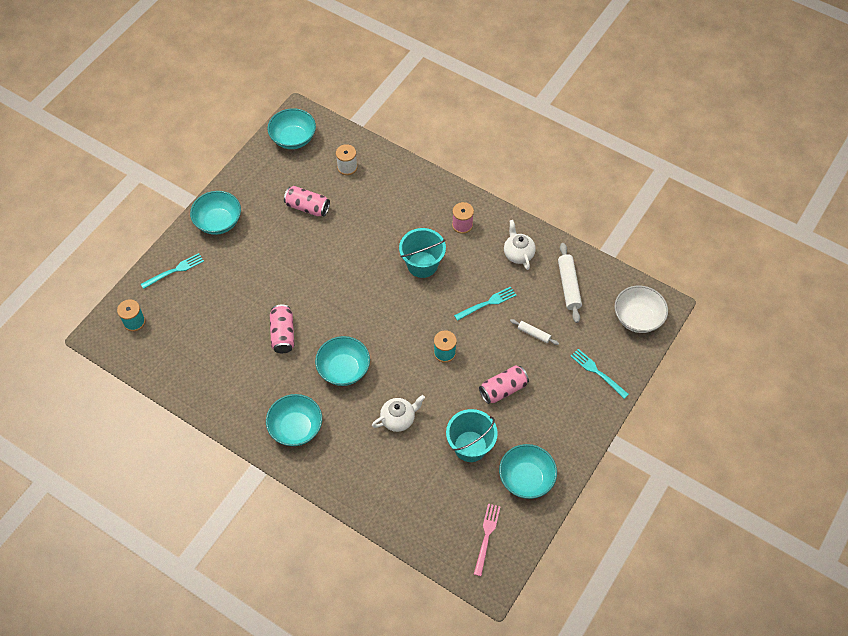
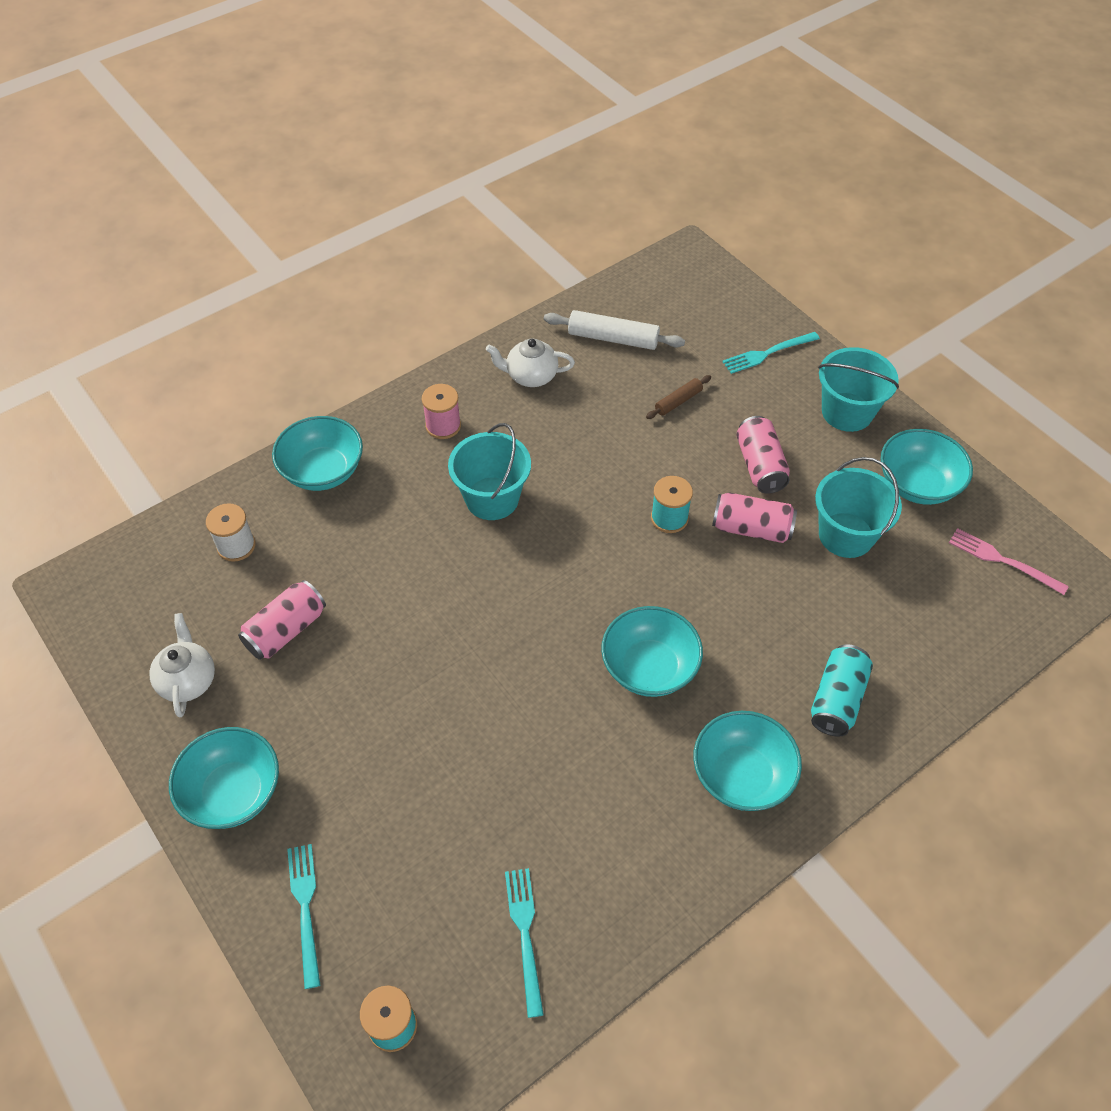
camera: 70 degrees left, 5 degrees down
turquoise bowl [267,108,316,149] -> turquoise bowl moved to [272,416,363,491]
pink can [270,305,294,353] -> pink can moved to [712,492,797,543]
white teapot [372,395,425,432] -> white teapot moved to [149,613,215,717]
turquoise fork [454,287,516,321] -> turquoise fork moved to [505,868,544,1018]
white rolling pin [510,319,559,345] -> brown rolling pin [646,375,711,419]
white bowl [614,286,668,333] -> none
none -> turquoise can [811,644,873,736]
none -> turquoise bucket [818,347,899,432]

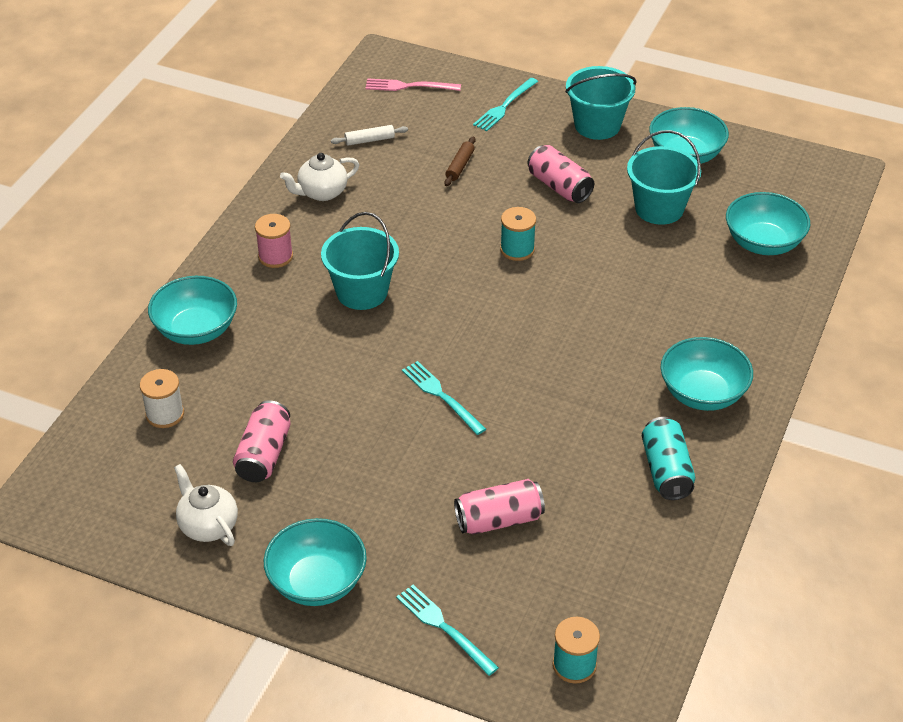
camera: 30 degrees left, 10 degrees down
turquoise fork [505,868,544,1018] -> turquoise fork moved to [402,361,486,435]
white rolling pin [544,310,685,350] -> white rolling pin [331,125,408,146], size x0.58
turquoise bowl [601,606,703,697] -> turquoise bowl moved to [726,192,810,255]
pink can [712,492,797,543] -> pink can moved to [454,479,545,534]
turquoise can [811,644,873,736] -> turquoise can moved to [642,417,695,500]
pink fork [949,528,1069,595] -> pink fork moved to [365,78,461,91]

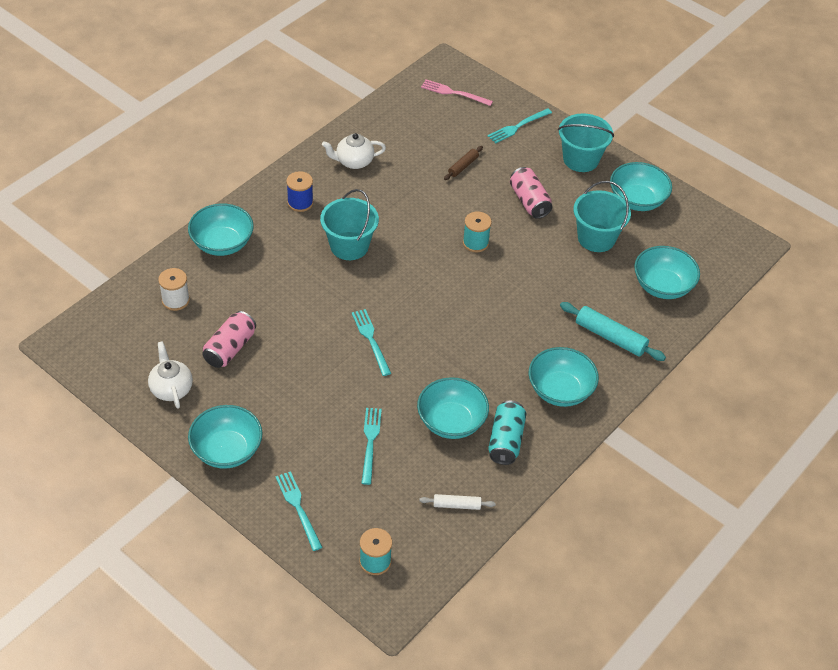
camera: 15 degrees right, 5 degrees up
pink spool [255,214,293,268] -> blue spool [286,171,314,212]
white rolling pin [331,125,408,146] -> white rolling pin moved to [419,494,495,510]
pink can [454,479,545,534] -> turquoise fork [361,408,382,485]
none -> turquoise bowl [417,377,489,439]
none -> turquoise rolling pin [560,302,666,361]

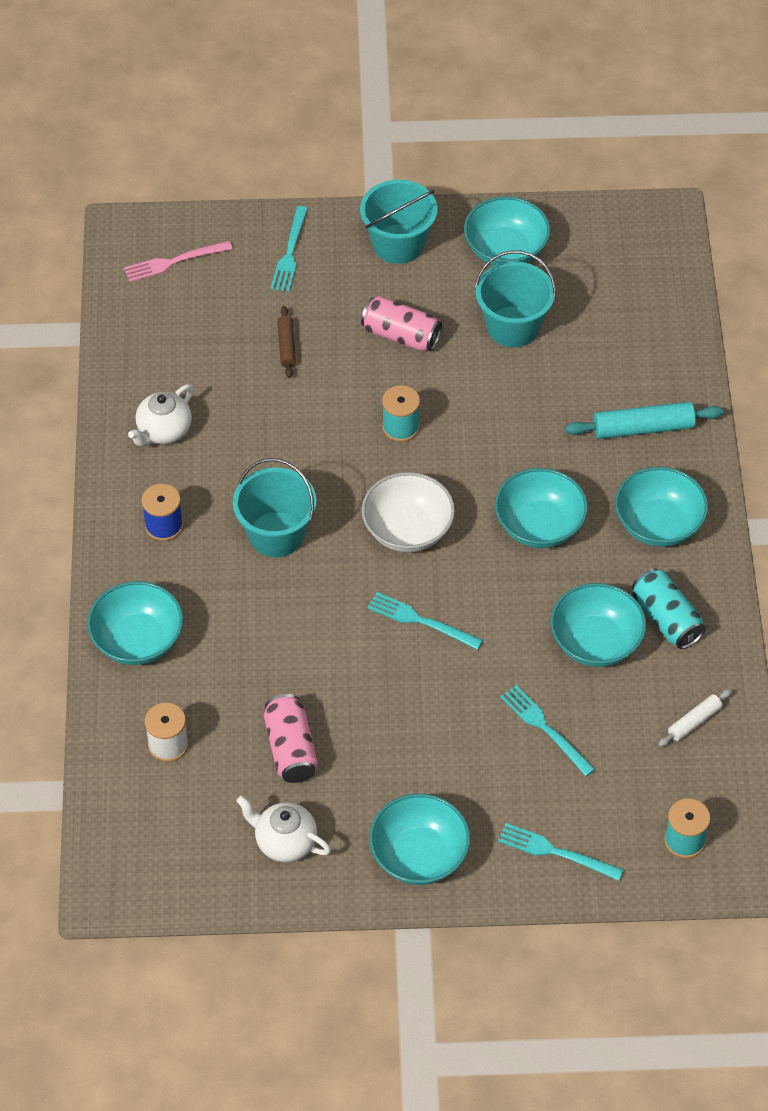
camera: 40 degrees left, 5 degrees up
turquoise bowl [634,246,700,299] -> turquoise bowl moved to [495,468,588,548]
none -> white bowl [362,472,455,552]

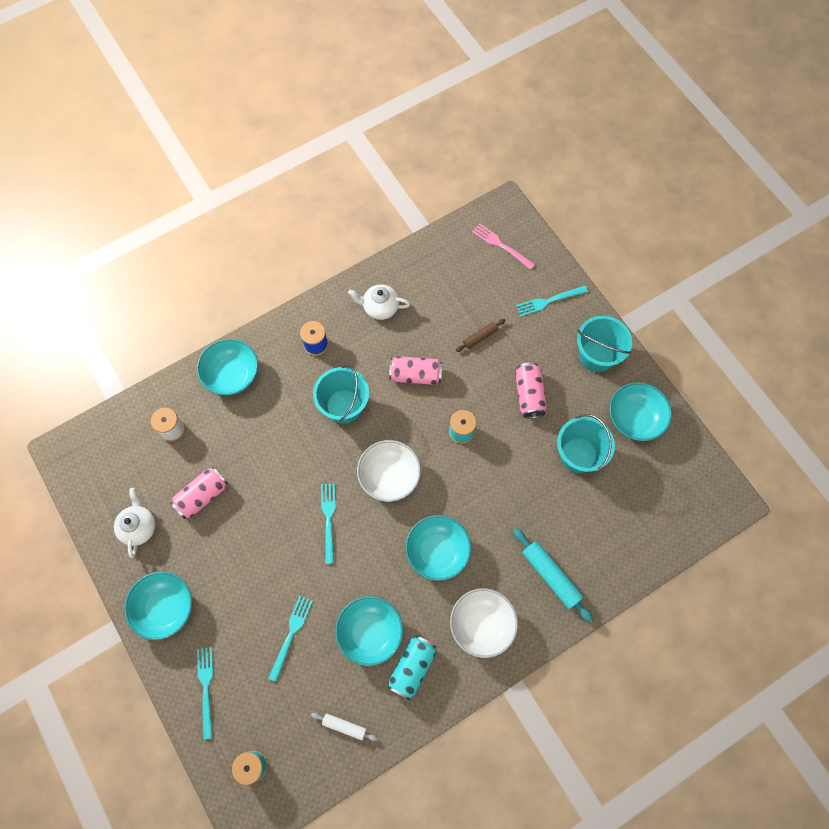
camera: 60 degrees right, 15 degrees up
turquoise bowl [615,467,708,547] -> white bowl [450,588,518,658]
none -> pink can [389,356,442,385]

